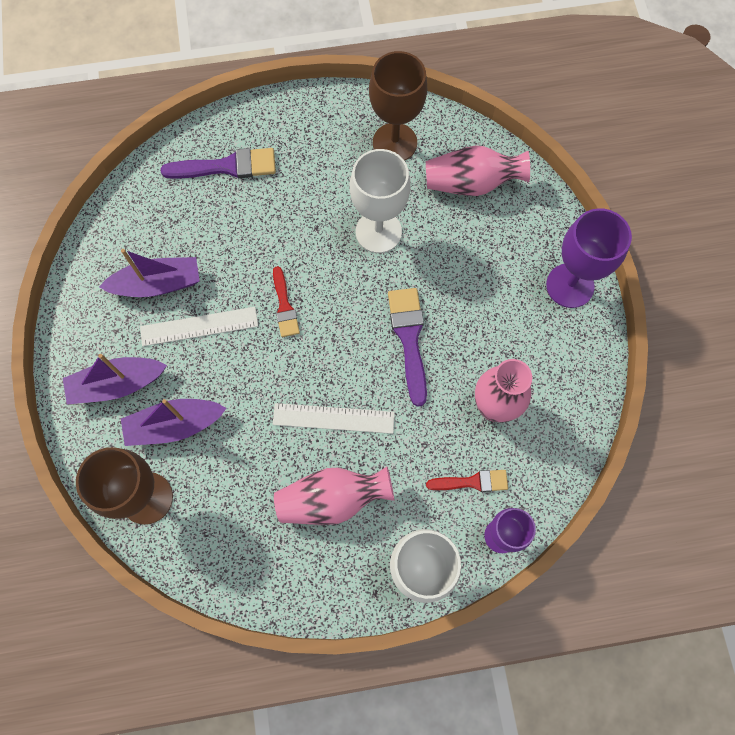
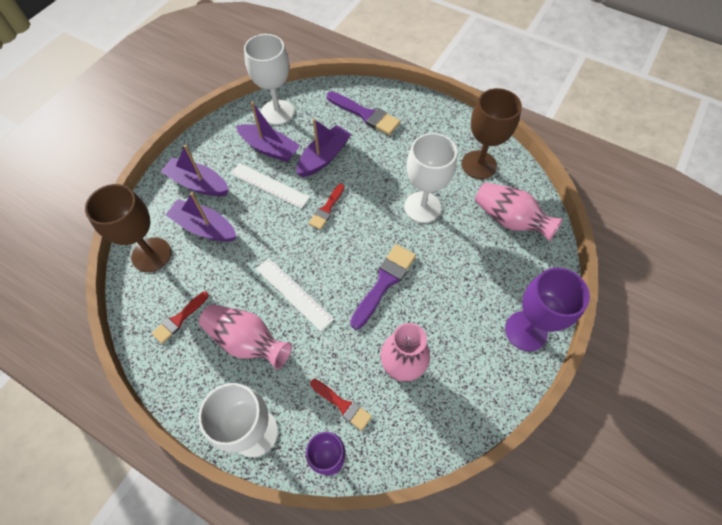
camera: 40 degrees right, 10 degrees down
none -> red brush [152,291,209,344]
none -> white goblet [244,34,294,125]
none -> purple boat [297,119,351,177]

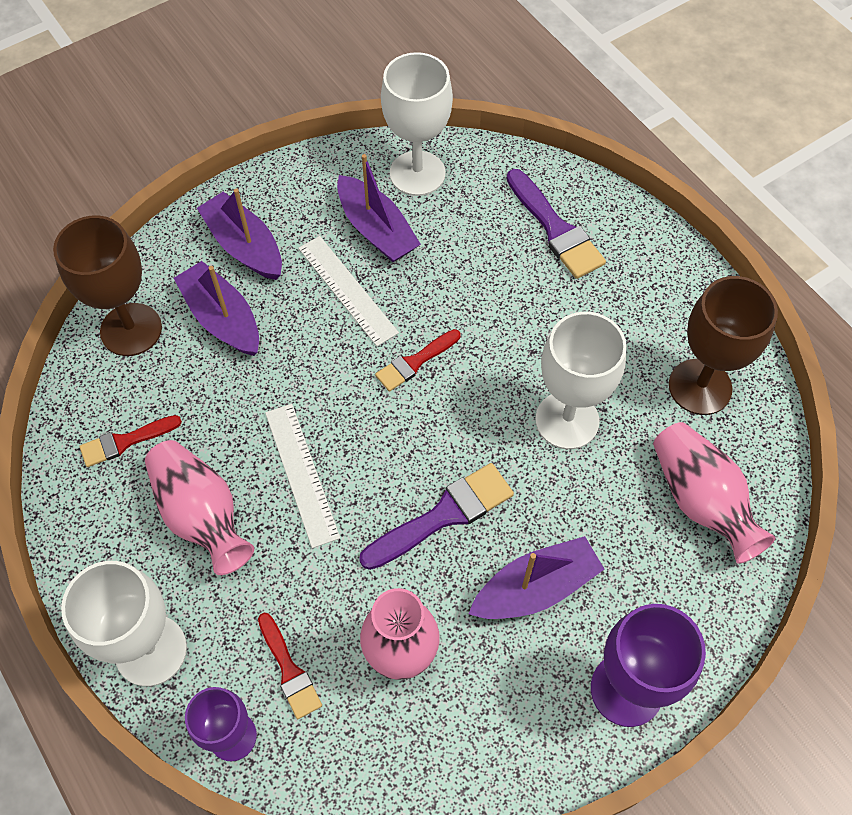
camera: 25 degrees right, 0 degrees up
purple boat [297,119,351,177] -> purple boat moved to [469,536,604,619]

